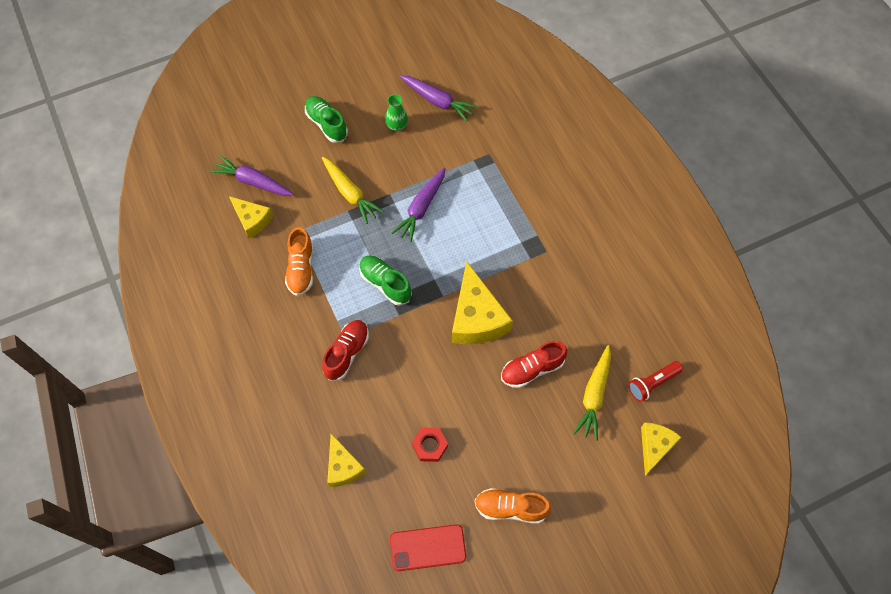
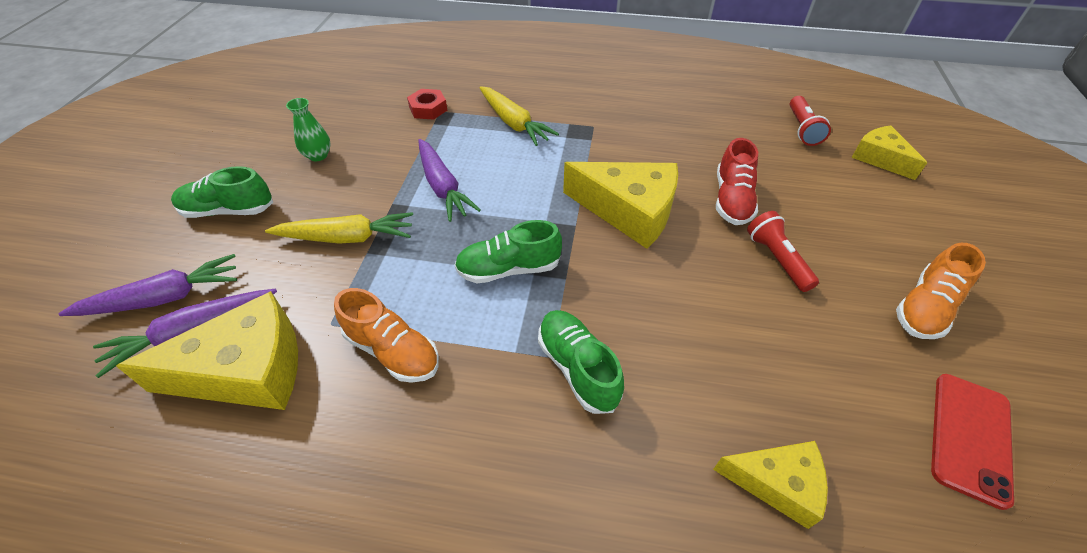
camera: 55 degrees left, 15 degrees down
yellow cheese [229,196,273,238] -> yellow cheese [116,291,298,410], size x1.68
red shoe [322,320,369,381] -> green shoe [538,310,624,414]
purple carrot [400,76,478,121] -> purple carrot moved to [58,254,237,316]
red nut [412,428,448,462] -> red nut moved to [407,89,447,120]
yellow carrot [573,345,611,441] -> yellow carrot moved to [479,86,559,146]
none -> red flashlight [747,211,819,292]

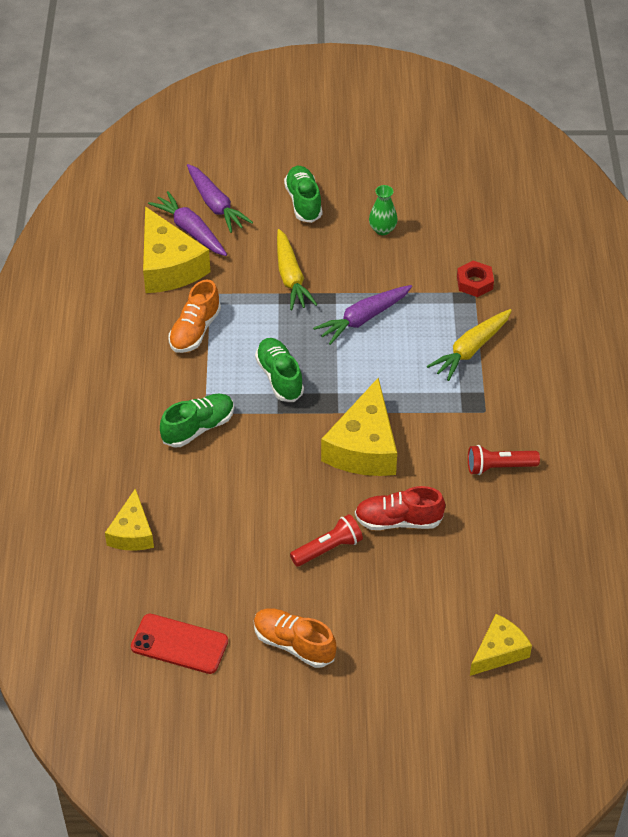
camera: 80 degrees right, 0 degrees up
red flashlight [790,96,831,146] -> red flashlight moved to [468,445,540,475]

